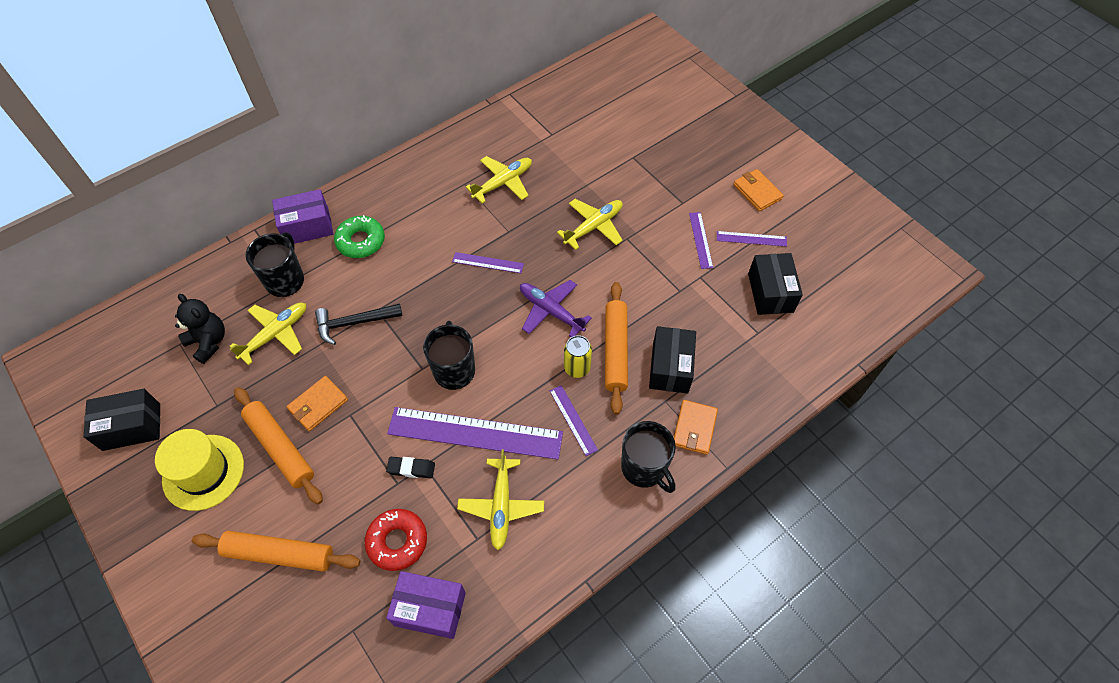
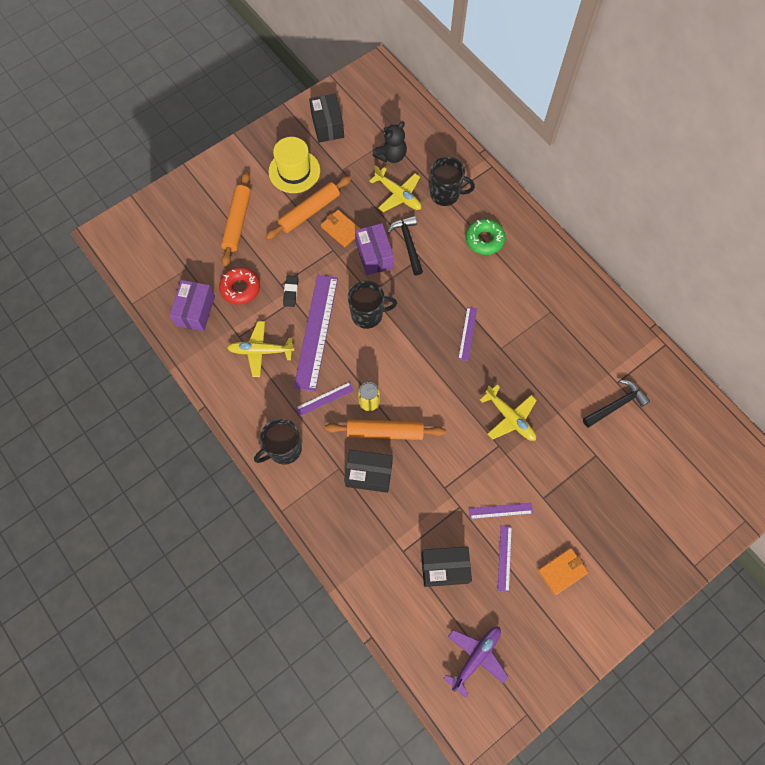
camera: 90 degrees right, 10 degrees up
purple box [272,189,333,244] -> purple box moved to [355,223,394,275]
yellow plane [466,156,532,204] -> none
purple plane [520,280,592,337] -> purple plane moved to [444,627,508,698]
orange wallet [674,400,718,455] -> none
none -> black hammer [583,380,650,427]

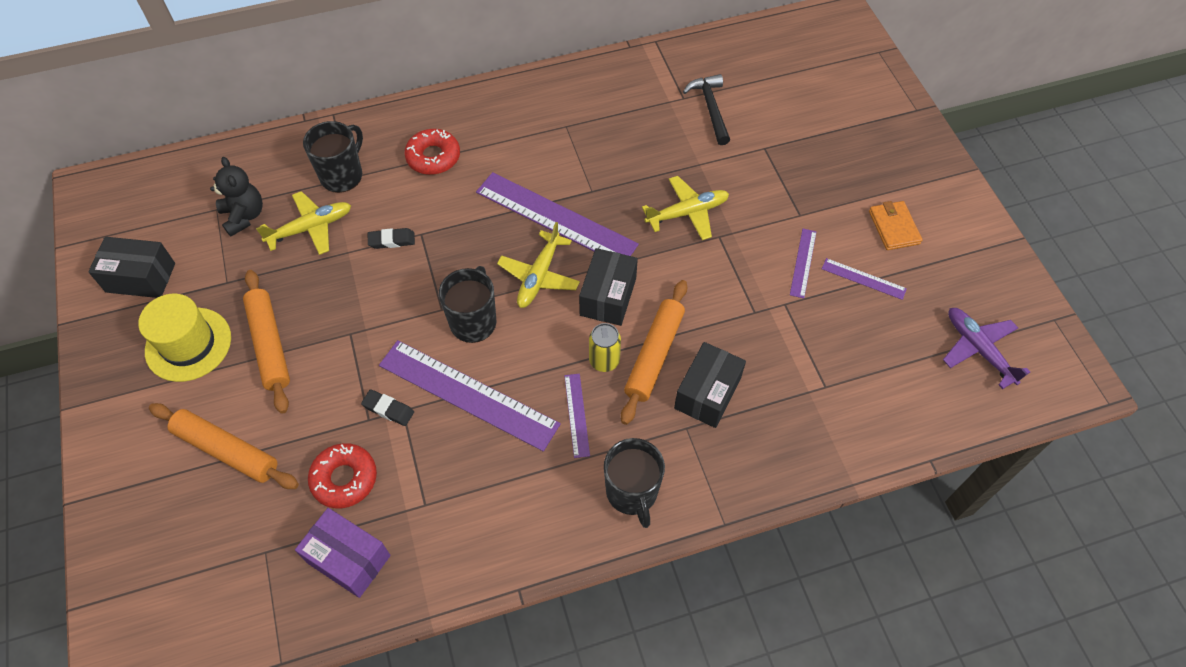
camera: 70 degrees left, 10 degrees down
yellow plane [227,321,294,377] -> yellow plane moved to [497,222,580,308]
orange wallet [321,210,361,247] -> none
purple box [355,223,394,275] -> none
black hammer [387,216,423,275] -> black eraser [368,228,415,249]
black box [421,546,472,587] -> black box moved to [579,248,638,326]
purple ruler [458,307,477,361] -> purple ruler [476,172,639,256], size x2.15
green donut [466,219,505,255] -> red donut [404,129,460,175]

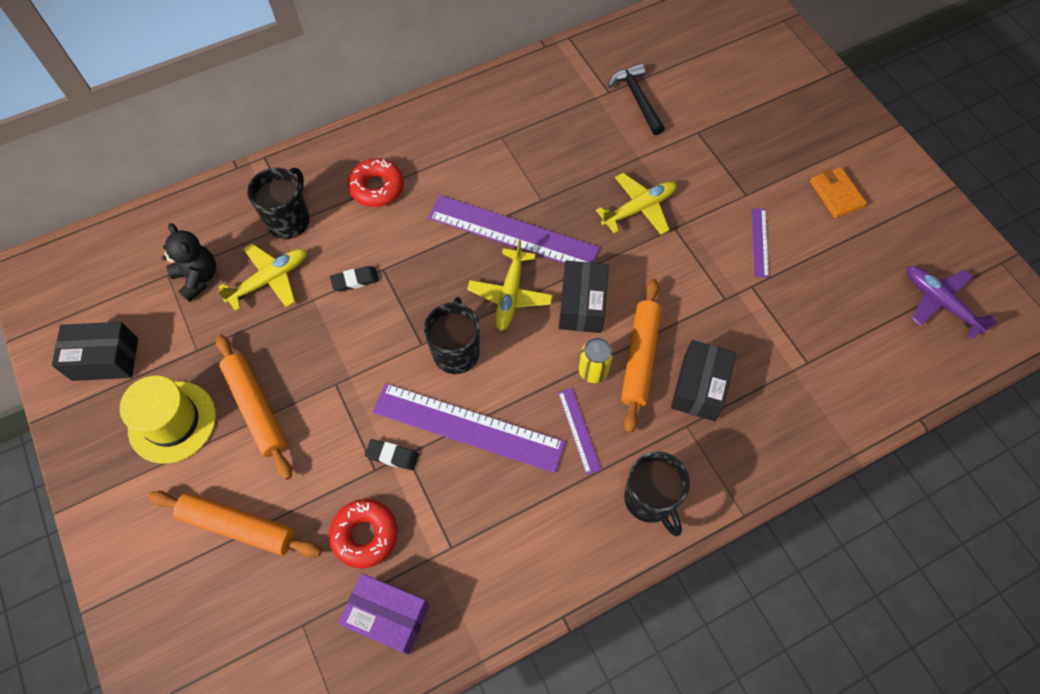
camera: 10 degrees left, 5 degrees up
purple ruler [822,258,907,300] -> none

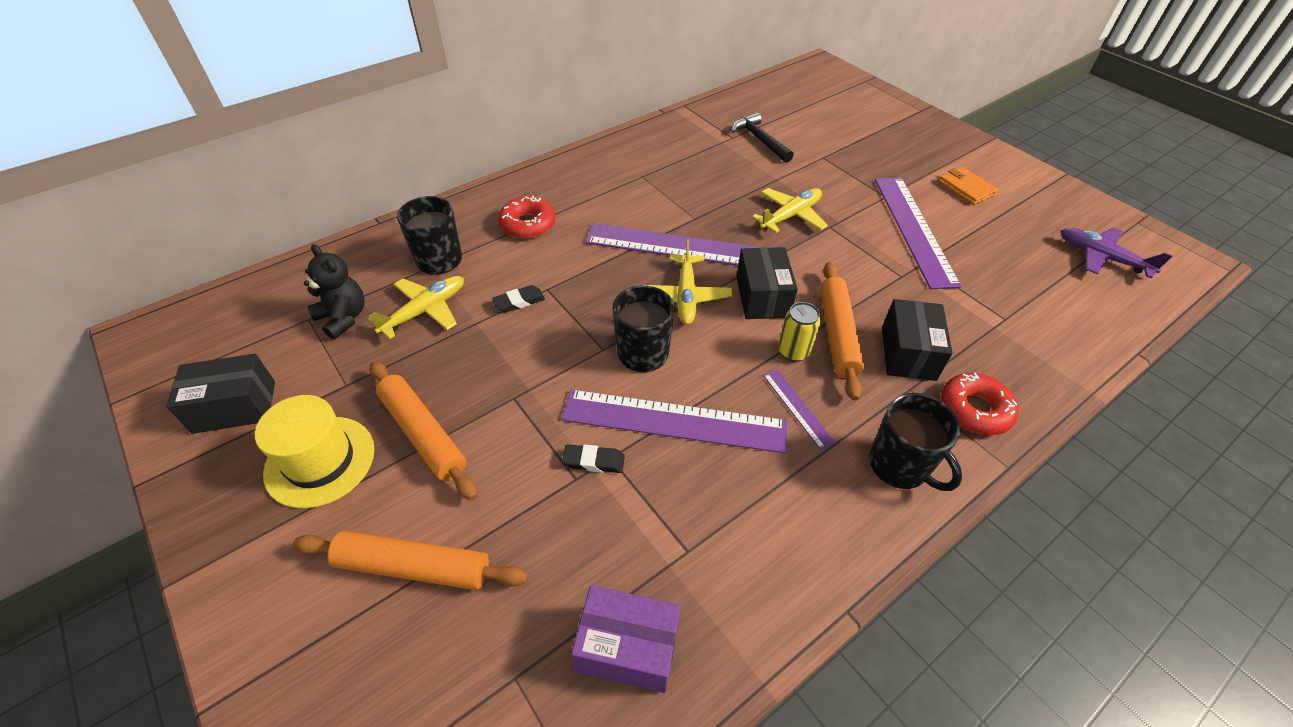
camera: 10 degrees left, 15 degrees down
red donut [329,499,398,568] -> red donut moved to [941,373,1019,435]
purple ruler [752,208,769,278] -> purple ruler [875,178,962,289], size x2.15

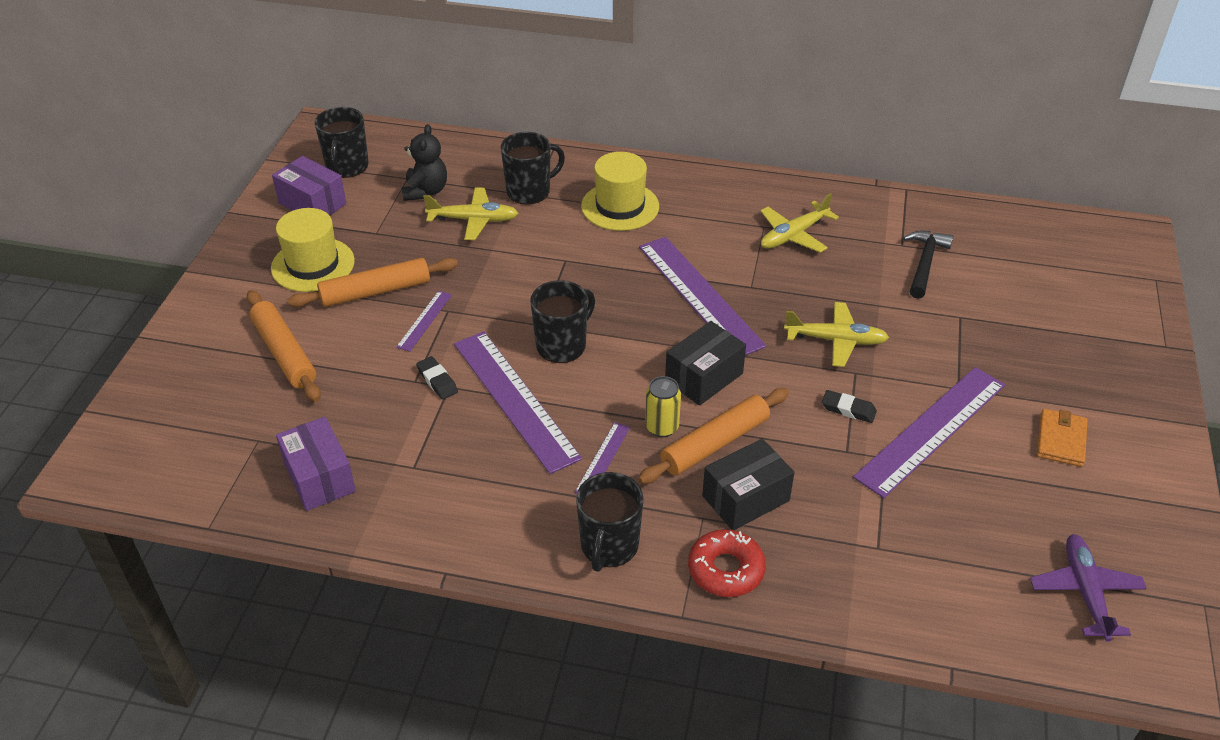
camera: 50 degrees right, 5 degrees down
black box [167,354,275,434] -> purple box [272,156,347,216]
orange rolling pin [370,361,477,501] -> orange rolling pin turned 60 degrees clockwise [288,258,458,307]
black eraser [492,285,545,313] -> black eraser moved to [822,390,877,423]
red donut [498,196,556,239] -> yellow hat [581,152,659,231]
yellow plane [644,239,732,325] -> yellow plane moved to [761,193,839,253]
none -> black mug [314,107,369,178]
none -> purple ruler [396,291,452,352]

